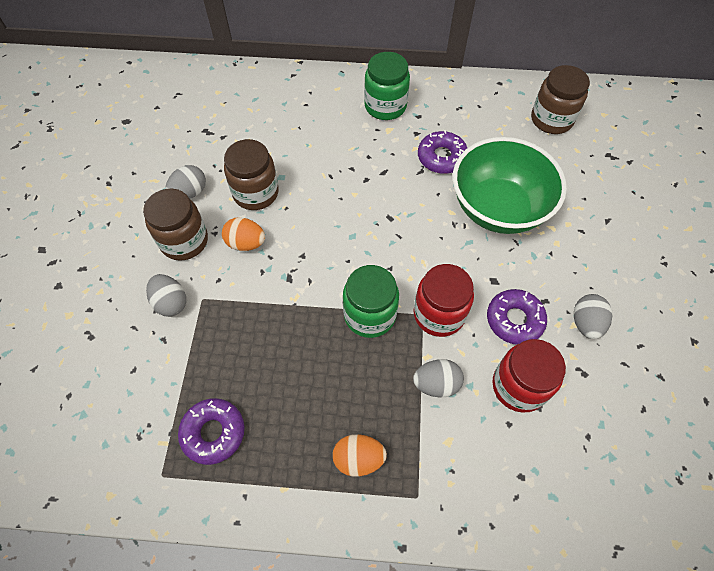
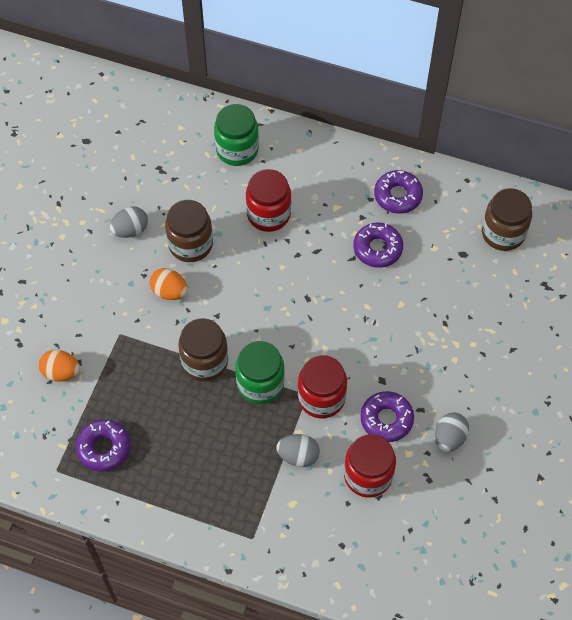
camera: 15 degrees right, 0 degrees up
brown jar [143,189,208,261] -> brown jar moved to [178,318,228,382]
grey egg [146,274,186,317] -> none
orange egg [333,434,387,477] -> orange egg moved to [39,350,80,382]
green jar [364,52,410,120] -> green jar moved to [214,104,259,166]
green bowl [453,137,567,234] -> none
none -> red jar [246,169,291,232]
none -> purple donut [374,170,423,214]

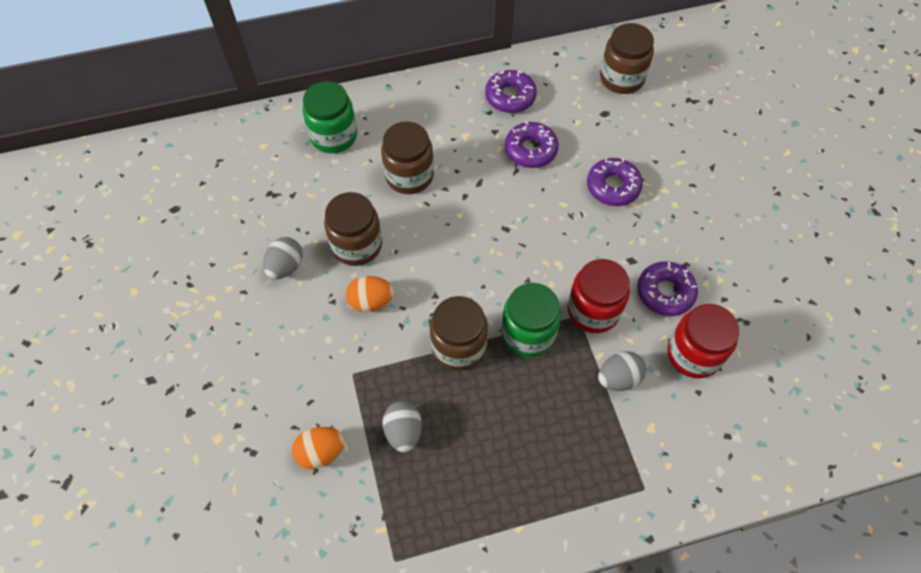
camera: 35 degrees left, 0 degrees up
purple donut [76,420,130,471] -> purple donut moved to [587,158,643,206]
red jar [246,169,291,232] -> brown jar [381,122,434,194]
grey egg [435,412,469,452] -> grey egg moved to [382,401,422,453]

